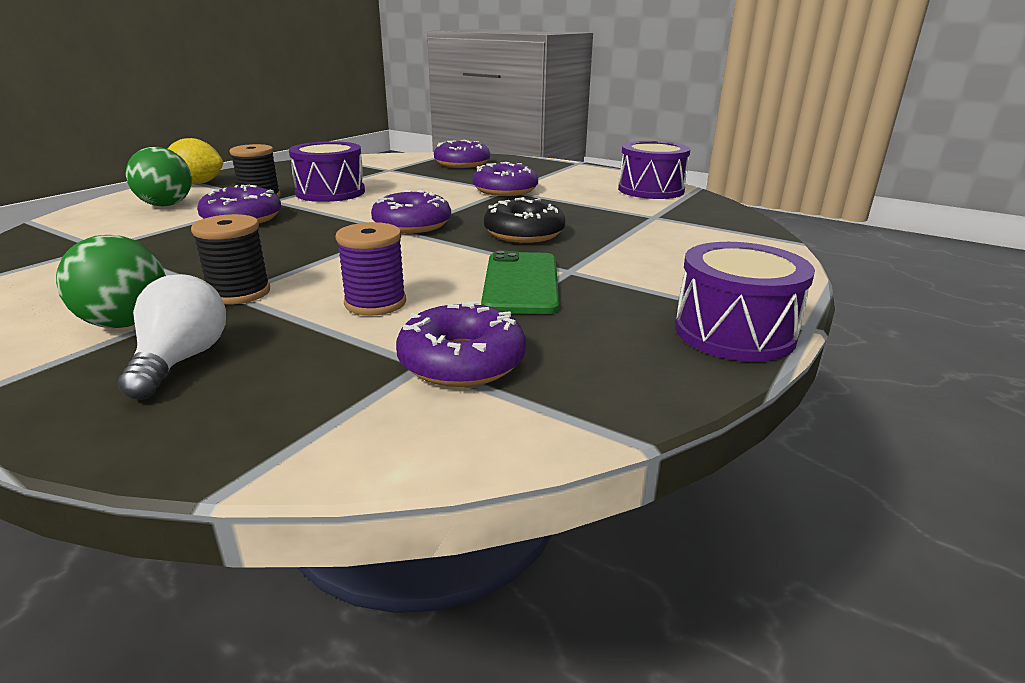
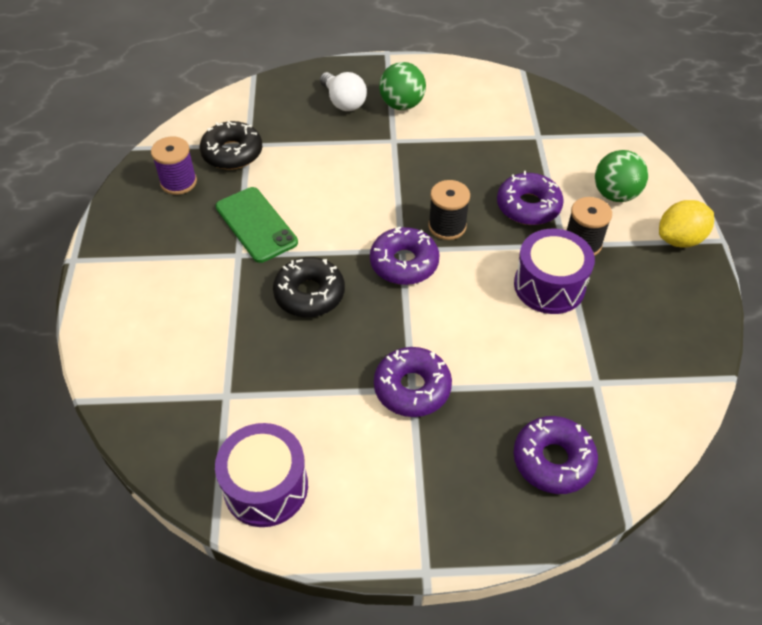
camera: 145 degrees right, 25 degrees up
black spool [191,214,270,305] -> black spool moved to [428,180,470,240]
purple spool [335,222,406,316] -> purple spool moved to [151,137,197,195]
purple donut [396,301,526,387] -> black donut [200,121,262,170]
purple drum [675,242,815,362] -> none

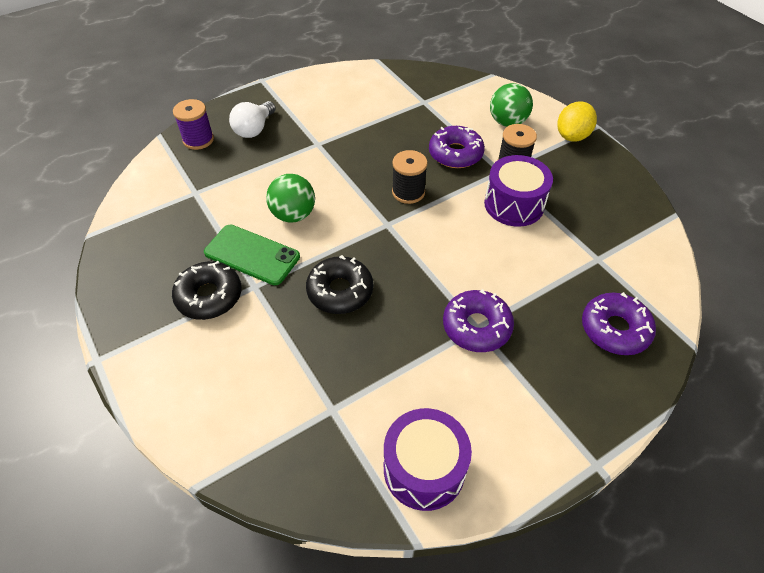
camera: 30 degrees left, 0 degrees up
purple spool [151,137,197,195] -> purple spool moved to [173,99,214,150]
black donut [200,121,262,170] -> black donut moved to [172,261,242,320]
white light bulb [320,72,367,111] -> white light bulb turned 90 degrees clockwise [229,101,276,138]
purple donut [370,227,439,285] -> none
green ball [379,62,426,110] -> green ball moved to [266,174,315,223]

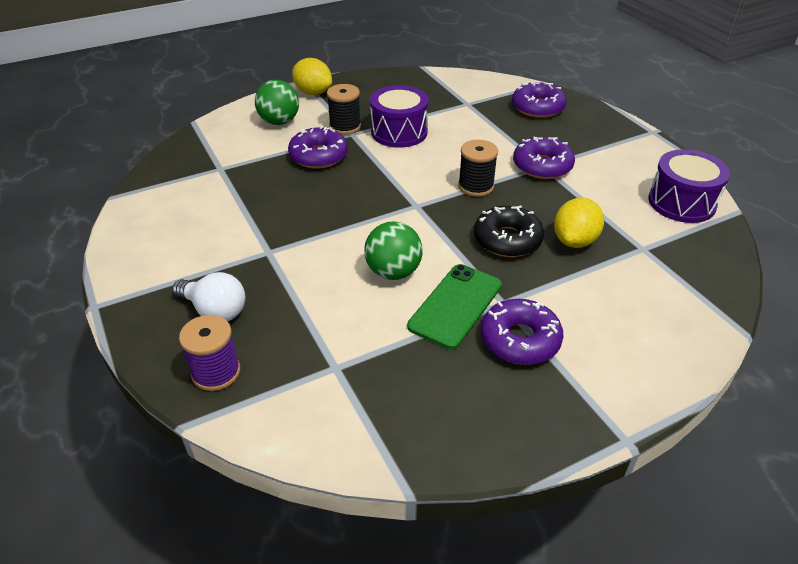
camera: 85 degrees left, 10 degrees down
black donut [172,261,242,320] -> purple donut [481,299,563,365]
black spool [392,150,428,204] -> black spool moved to [458,140,498,197]
none -> yellow lemon [554,197,604,248]

